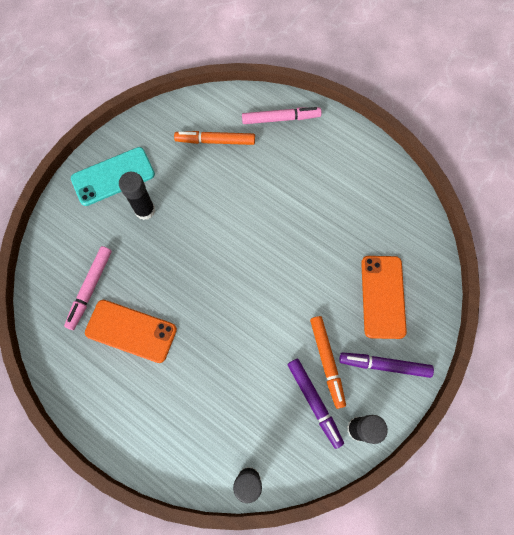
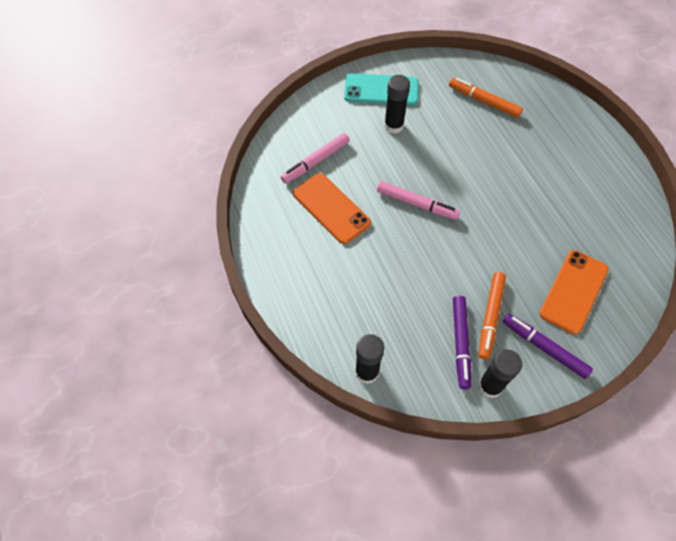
camera: 30 degrees right, 10 degrees down
pink marker [242,107,322,124] -> pink marker moved to [377,181,460,220]

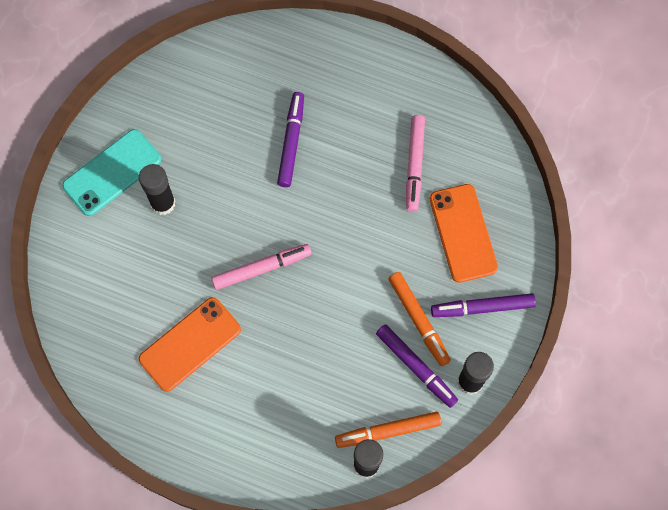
camera: 45 degrees left, 10 degrees up
pink marker [281,133,350,184] -> pink marker moved to [406,115,425,212]
orange phone [293,173,371,244] -> orange phone turned 45 degrees counterclockwise [138,297,241,392]
orange marker [449,78,523,118] -> orange marker moved to [335,412,441,448]
none -> purple marker [277,92,304,187]

